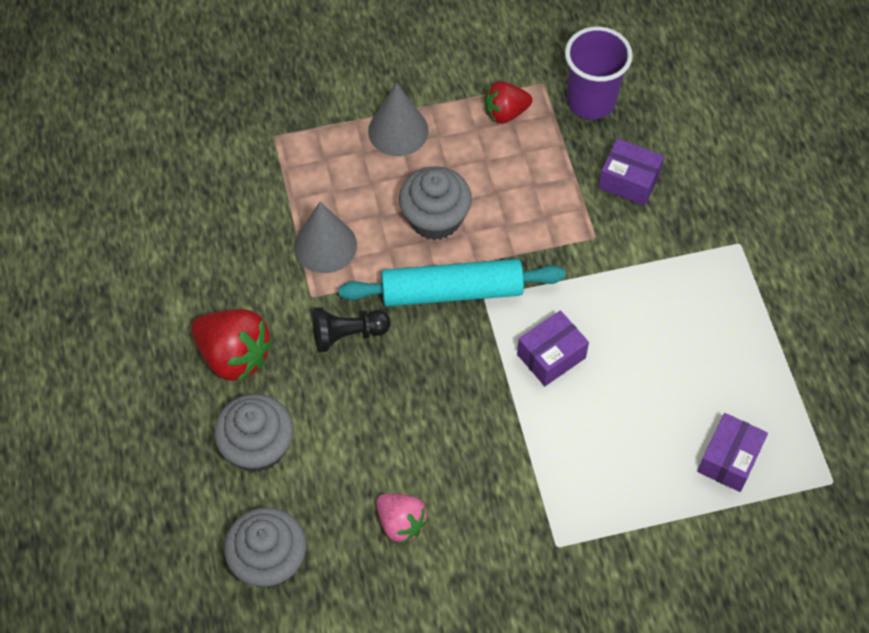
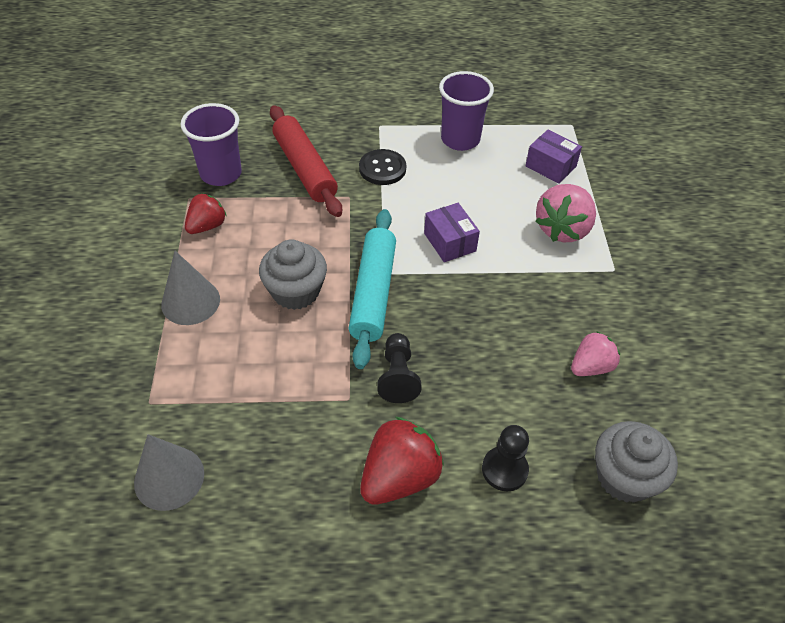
camera: 80 degrees left, 10 degrees down
grey cupcake [214,394,293,472] -> black pawn [482,425,529,491]
grey cone [294,202,357,273] -> grey cone moved to [134,434,204,511]
red strawberry [484,81,532,124] -> red strawberry turned 135 degrees counterclockwise [185,193,227,234]
purple box [598,138,664,206] -> red rolling pin [270,105,342,217]
none -> black button [359,149,406,185]
none -> purple cup [439,71,494,151]
none -> pink strawberry [536,184,596,242]

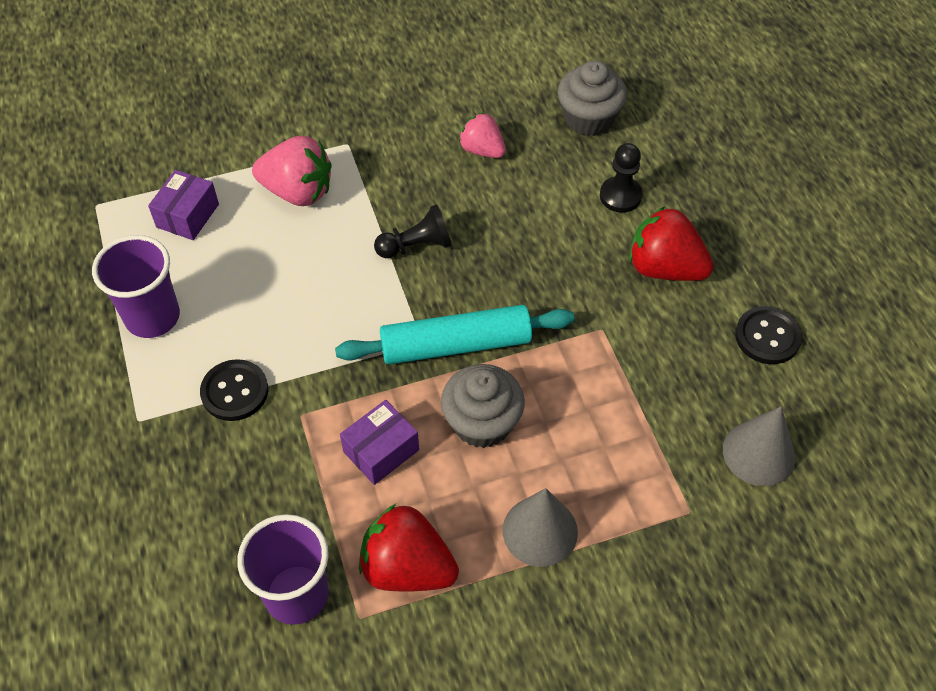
camera: 105 degrees left, 5 degrees up
red strawberry [185,193,227,234] -> red strawberry [359,504,459,592], size x1.58
red rolling pin [270,105,342,217] -> none
black pawn [377,333,422,403] -> black pawn moved to [374,204,452,258]
purple box [424,203,480,262] -> purple box moved to [340,400,419,485]
none -> black button [735,306,802,364]

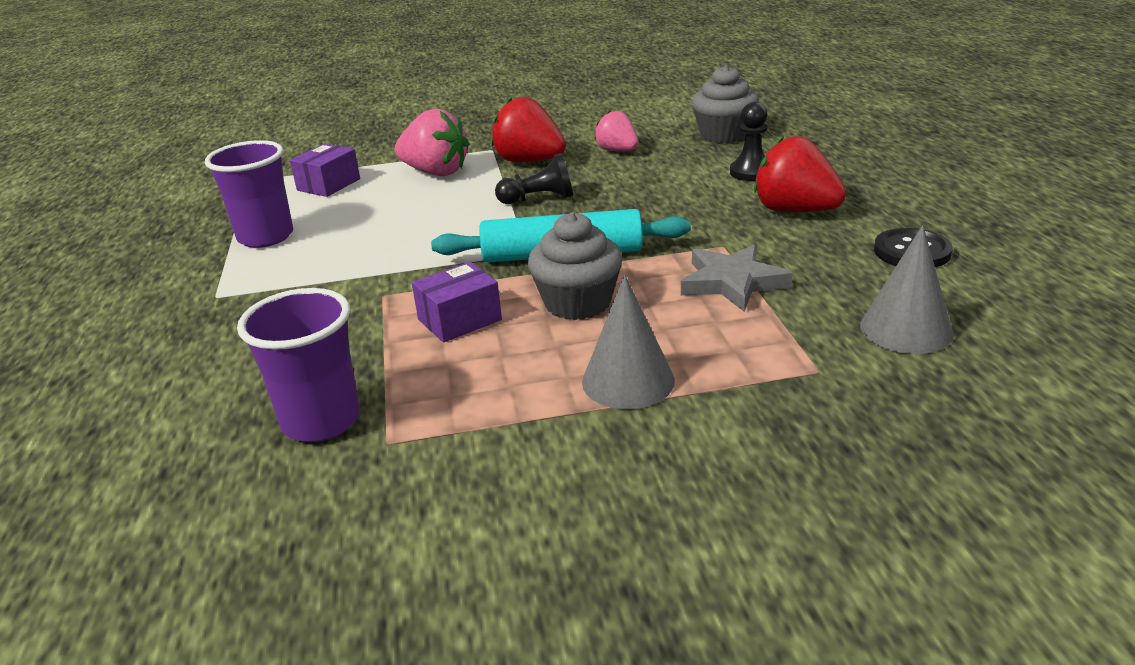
camera: 10 degrees right, 25 degrees down
black button [200,359,268,421] -> none
red strawberry [359,504,459,592] -> red strawberry moved to [491,97,566,162]
none -> grey star [681,244,793,311]

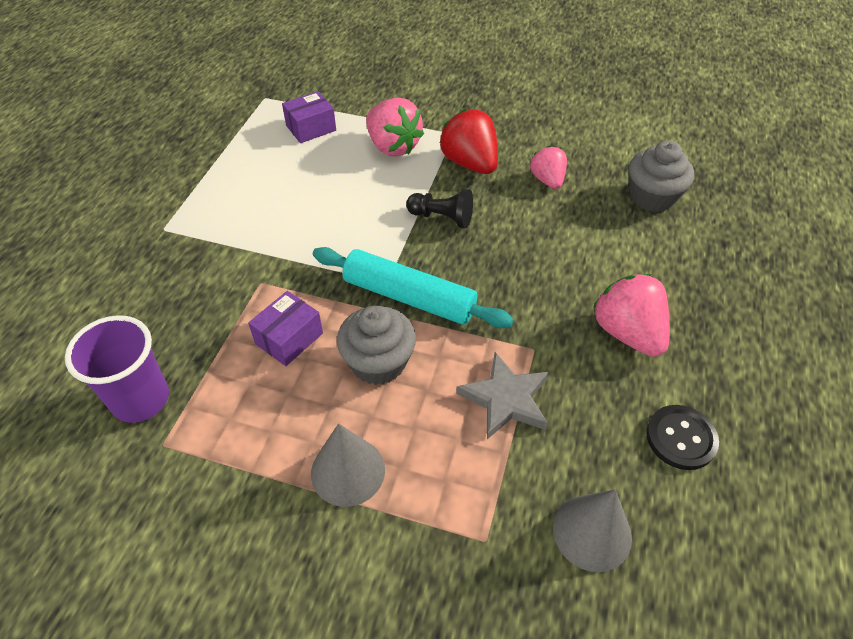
camera: 25 degrees right, 20 degrees up
purple cup [205,140,293,248] -> none
purple box [412,262,502,342] -> purple box turned 45 degrees counterclockwise [248,291,323,366]
black pawn [730,102,768,181] -> none
red strawberry [754,136,846,212] -> pink strawberry [593,274,670,357]

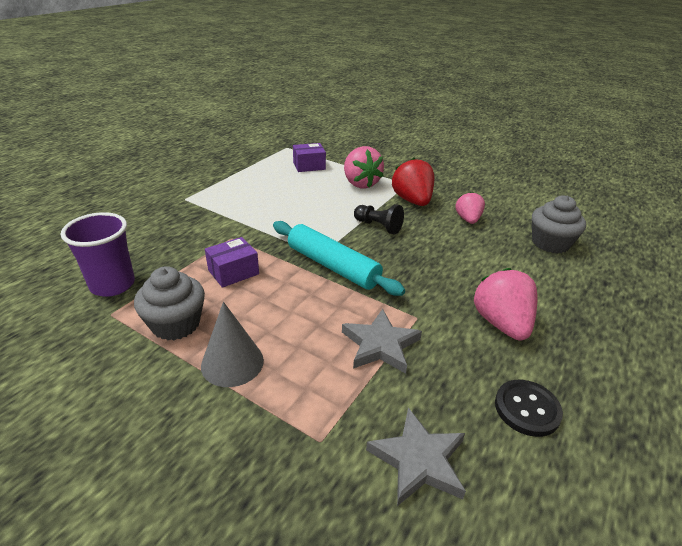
camera: 15 degrees right, 15 degrees down
grey cupcake [337,306,416,385] -> grey cupcake moved to [134,266,205,340]
grey cone [553,490,632,572] -> grey star [366,408,466,506]

